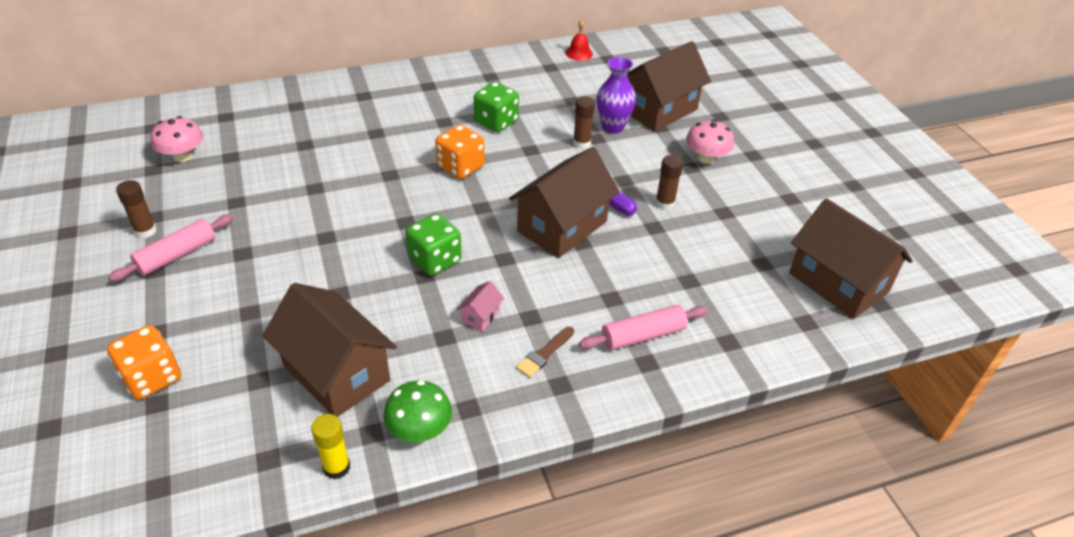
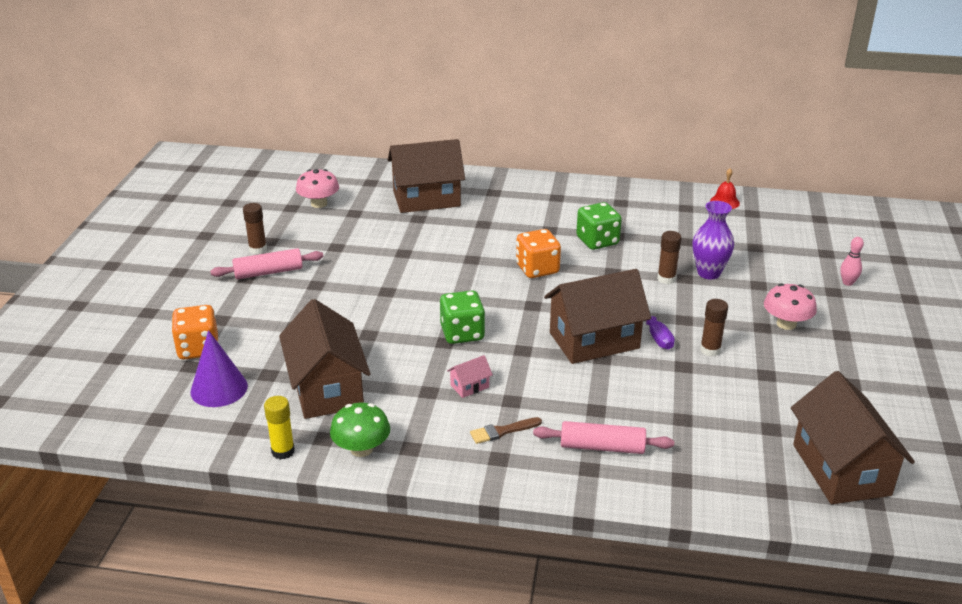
camera: 30 degrees right, 10 degrees down
brown house [627,41,711,132] -> brown house moved to [388,139,465,213]
none -> purple cone [190,330,248,407]
none -> pink bowling pin [840,237,864,286]

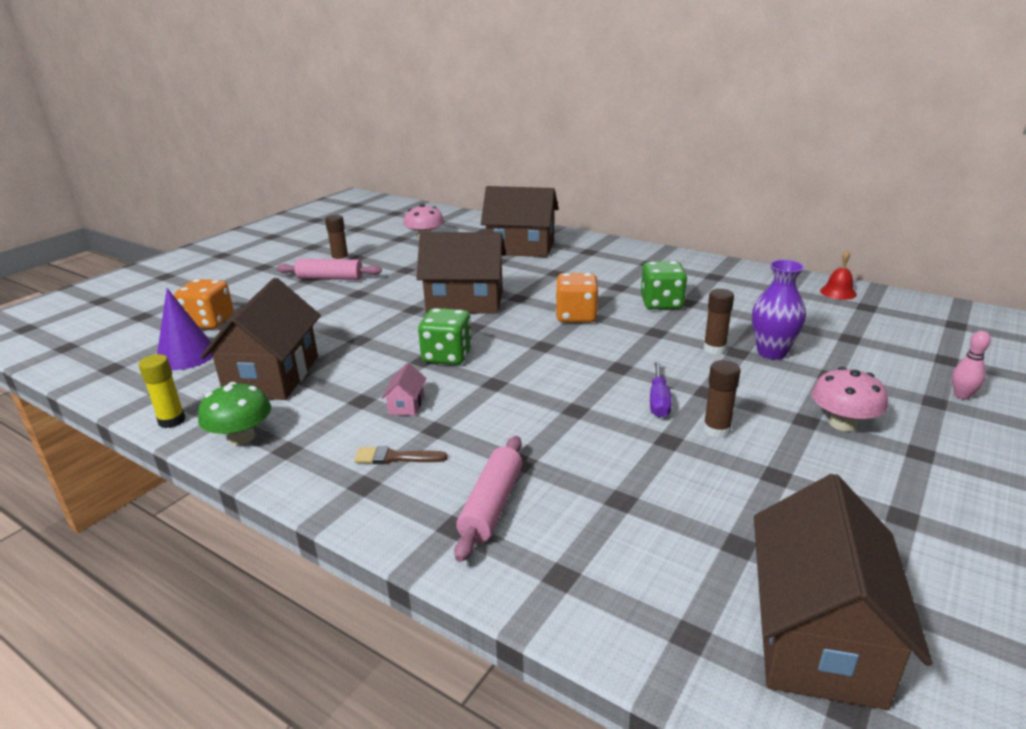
camera: 25 degrees right, 5 degrees down
pink house [447,355,493,398] -> pink house turned 75 degrees counterclockwise [382,363,426,416]
pink rolling pin [533,421,674,454] -> pink rolling pin turned 75 degrees clockwise [454,436,522,562]
brown house [544,269,651,364] -> brown house moved to [416,232,506,314]

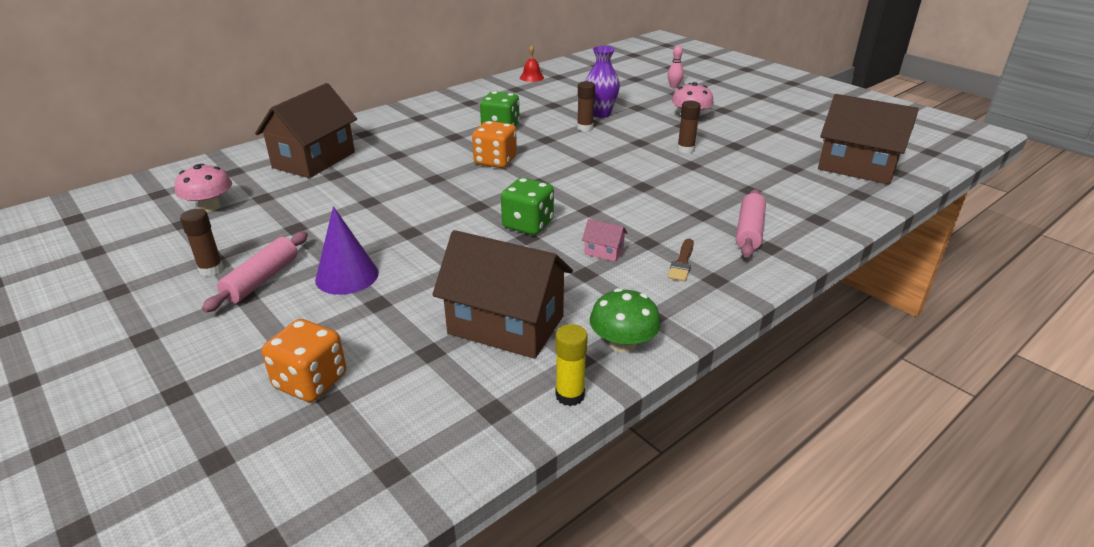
camera: 75 degrees left, 5 degrees up
purple cone [157,288,214,370] -> purple cone moved to [315,206,379,295]
brown house [416,232,506,314] -> none
pink rolling pin [454,436,522,562] -> pink rolling pin turned 75 degrees clockwise [736,189,766,258]
purple screwdriver [650,360,672,418] -> none

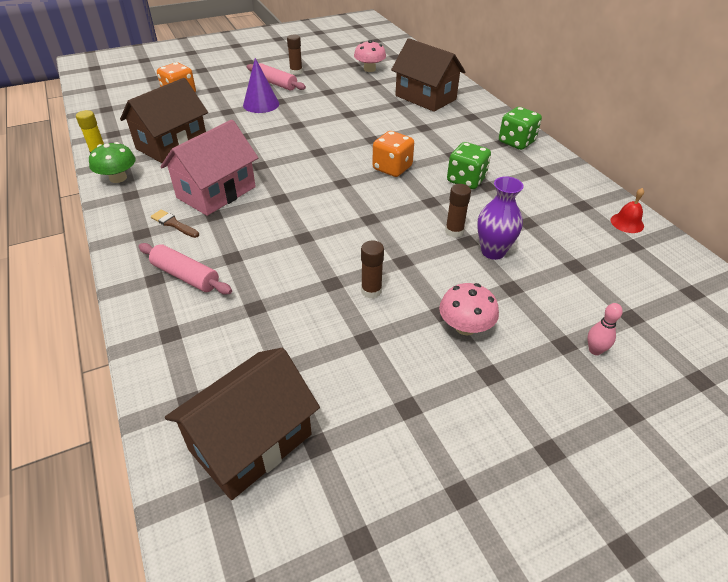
camera: 105 degrees right, 10 degrees up
green dice [501,178,554,235] -> green dice moved to [499,107,542,150]
pink house [582,219,627,262] -> pink house [160,120,258,216], size x2.49

